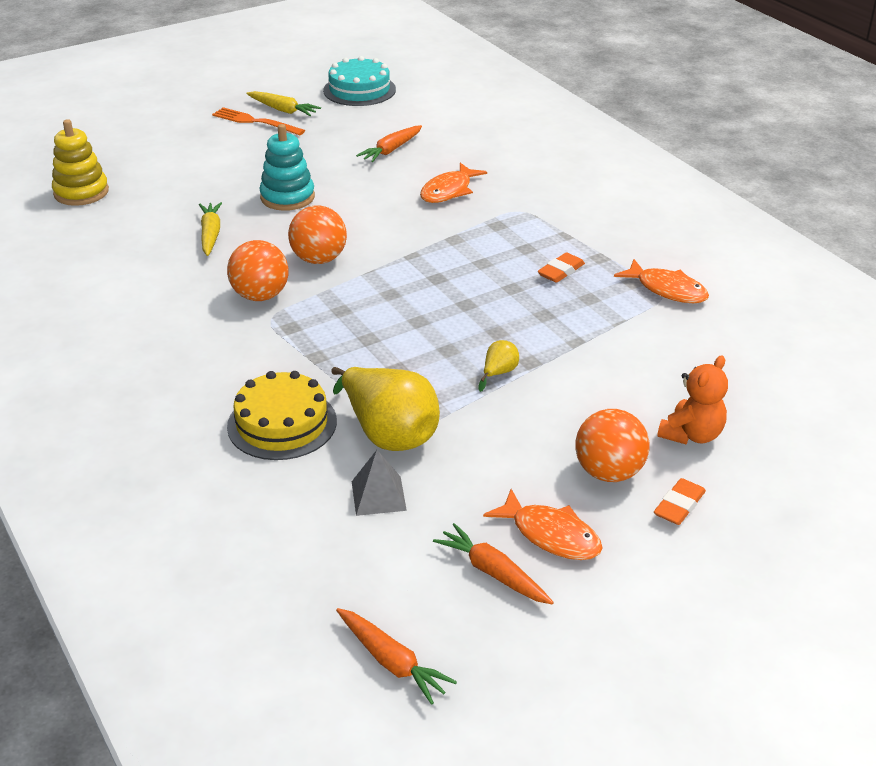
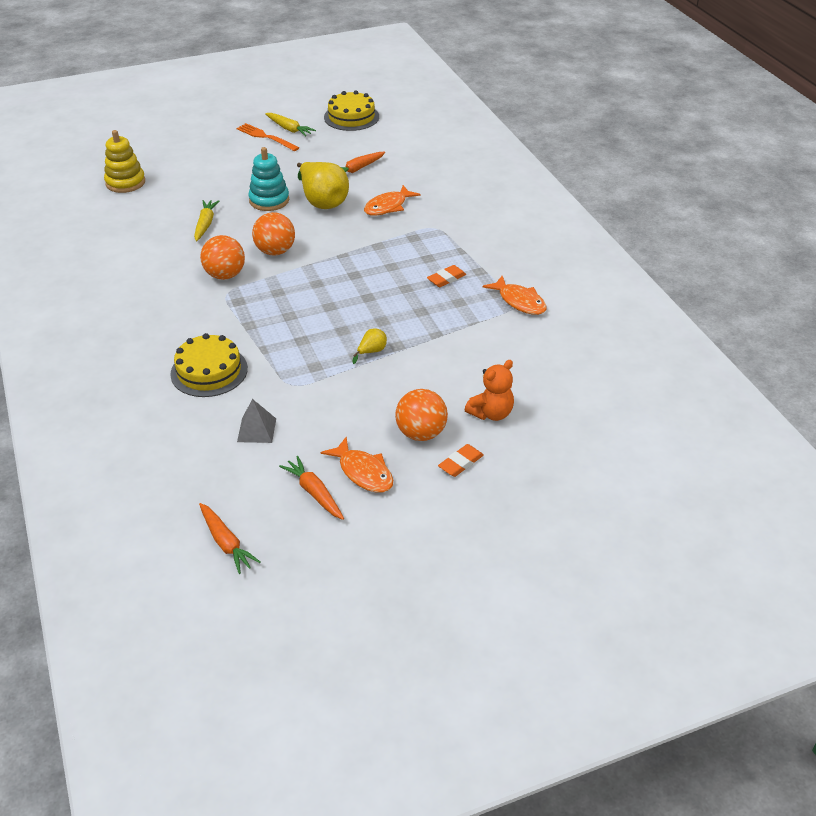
camera: 10 degrees right, 5 degrees up
turquoise cake [323,56,396,106] -> yellow cake [324,91,379,131]
yellow pear [331,367,440,451] -> yellow pear moved to [297,162,349,209]

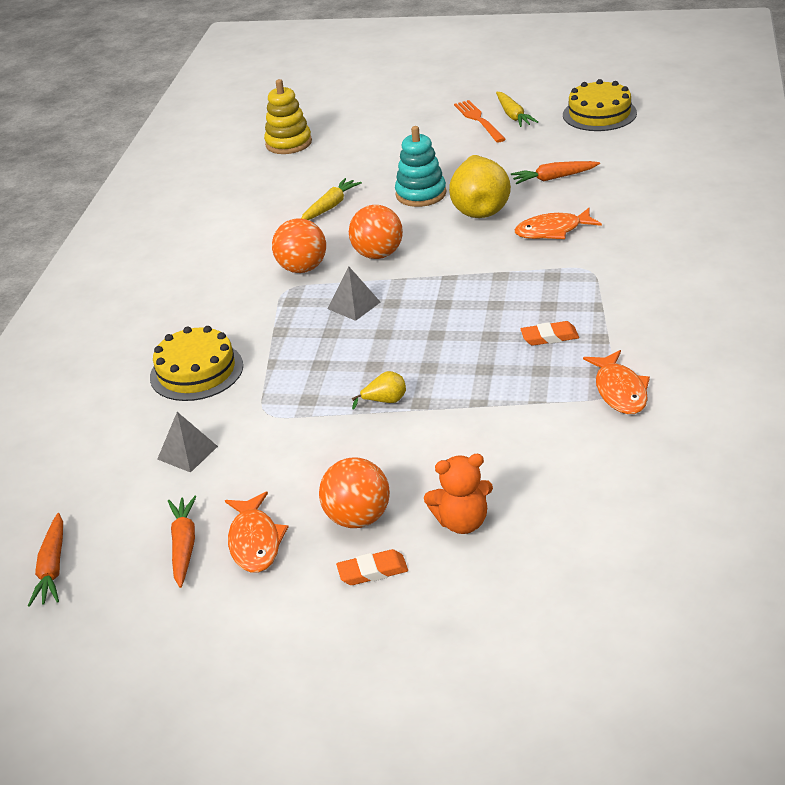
camera: 35 degrees right, 5 degrees down
none -> grey pyramid [327,266,380,321]

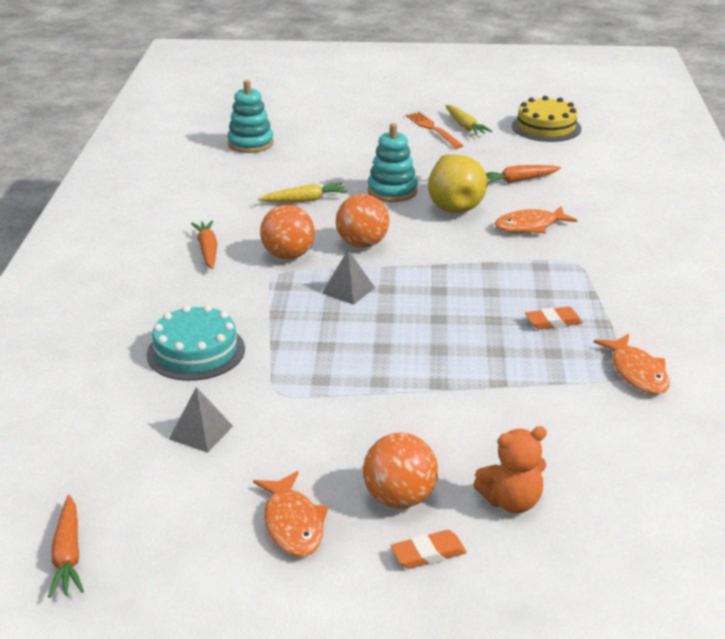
camera: 10 degrees left, 5 degrees down
yellow cake [150,326,243,401] -> turquoise cake [147,305,245,381]
orange carrot [168,496,197,588] -> orange carrot moved to [191,220,217,269]
yellow stacking toy [264,79,312,154] -> turquoise stacking toy [227,80,274,153]
yellow carrot [301,178,362,220] -> yellow carrot turned 45 degrees clockwise [258,183,347,202]
yellow pear [352,371,406,410] -> none

